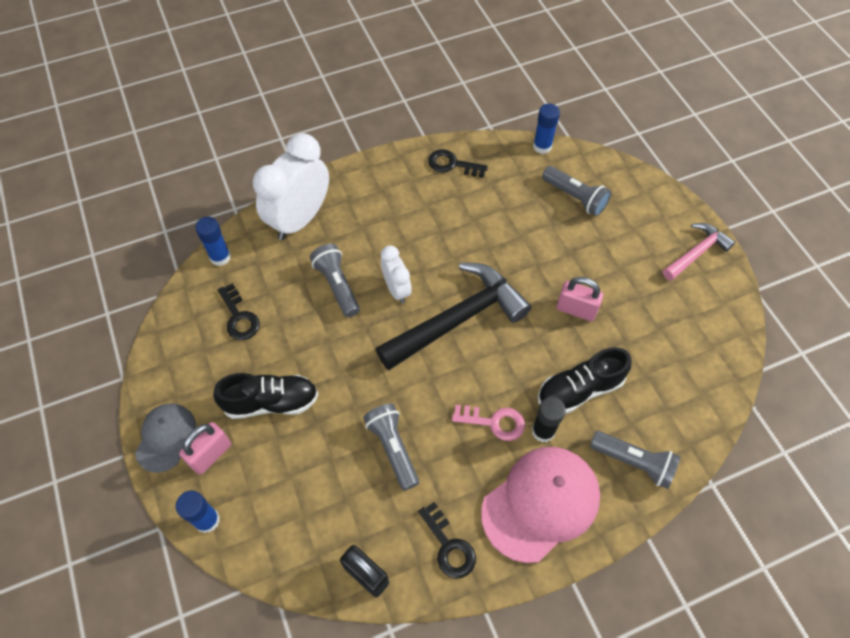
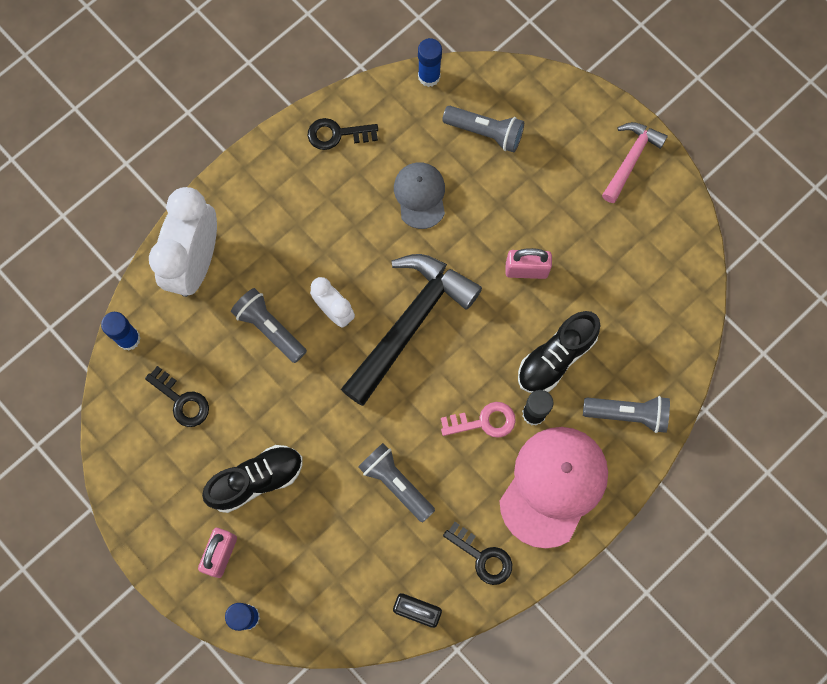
camera: 20 degrees left, 15 degrees up
grey cap [135,404,196,473] -> grey cap moved to [394,163,445,229]

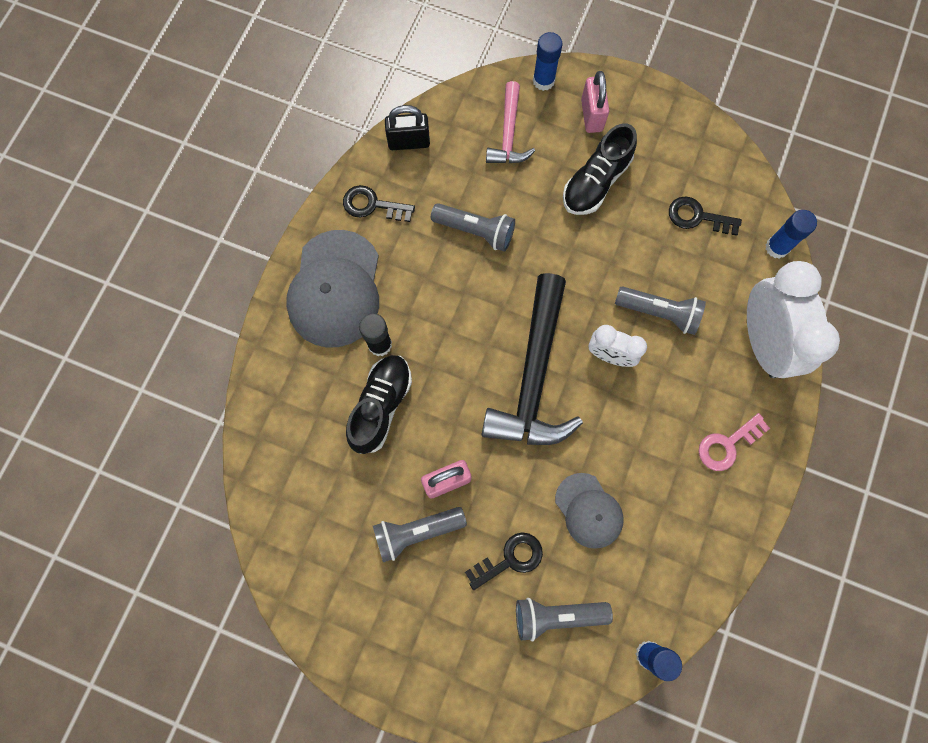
camera: 155 degrees right, 0 degrees up
black key [308,118,378,150] -> black key moved to [465,532,543,590]
pink key [441,402,516,438] -> pink key moved to [698,413,770,471]
pink cap [500,427,608,549] -> grey cap [286,230,379,348]
grey flashlight [583,396,670,433] -> grey flashlight moved to [373,507,467,562]
pink hammer [602,122,668,203] -> pink hammer moved to [486,81,535,163]

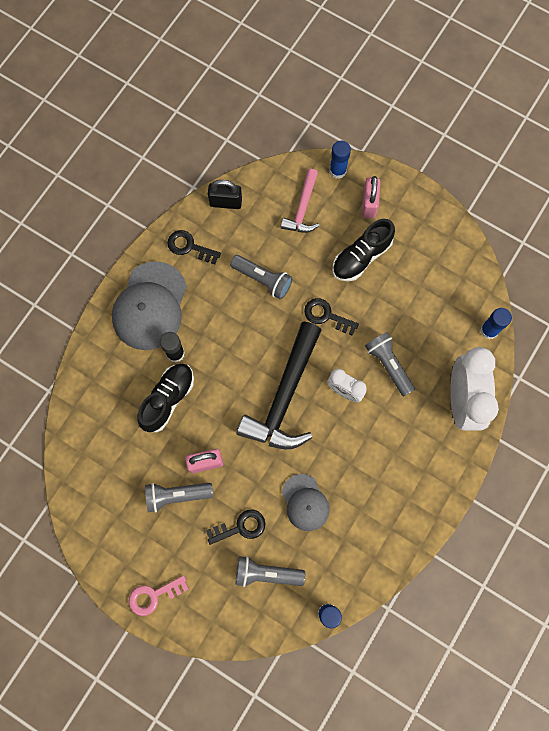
camera: 10 degrees right, 0 degrees up
grey flashlight [615,286,706,335] -> grey flashlight turned 150 degrees counterclockwise [365,332,415,396]
black key [669,196,742,236] -> black key moved to [304,298,359,336]
pink key [698,413,770,471] -> pink key moved to [129,575,189,616]

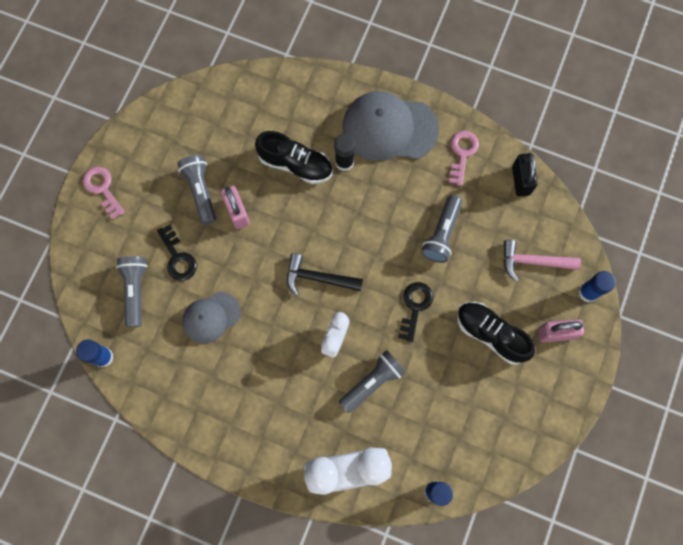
camera: 80 degrees right, 0 degrees up
black key [167,230,221,264] -> pink key [448,131,479,186]
black hammer [237,321,322,449] -> black hammer [287,253,363,296], size x0.55

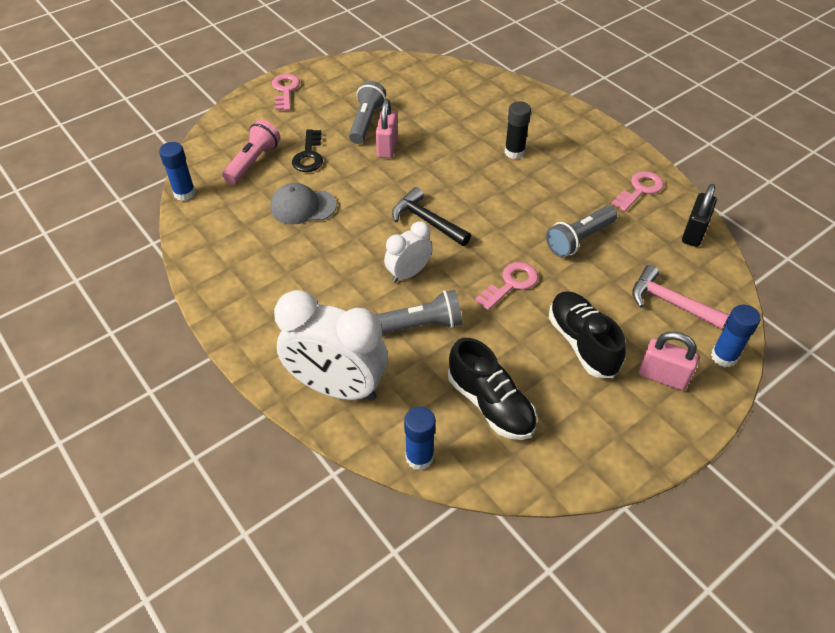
camera: 30 degrees right, 25 degrees down
grey flashlight [116,256,148,327] -> pink flashlight [222,120,281,184]
black shoe [255,131,333,184] -> black shoe moved to [448,338,537,440]
grey cap [342,91,439,161] -> none
black key [399,282,433,343] -> pink key [475,262,538,310]

